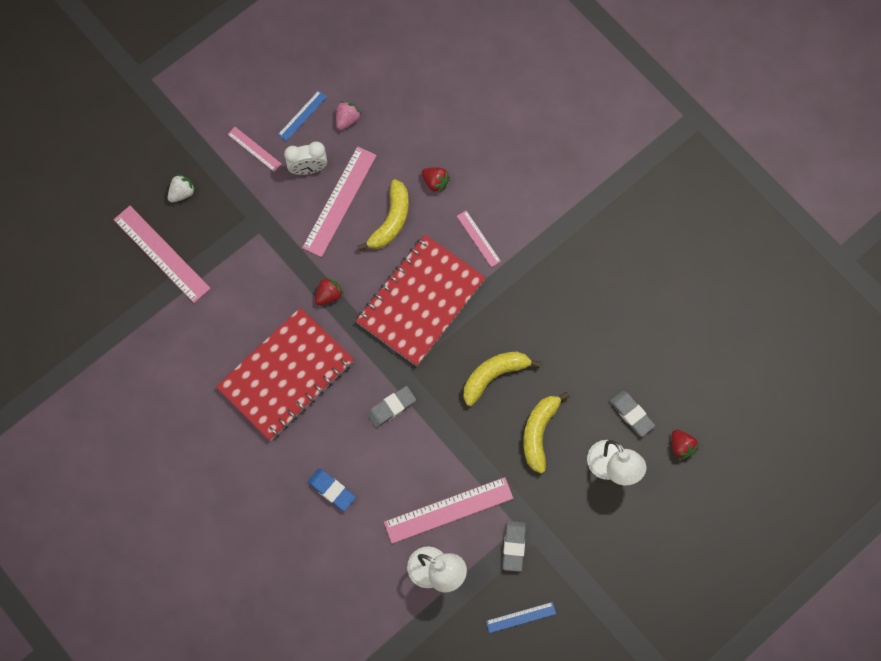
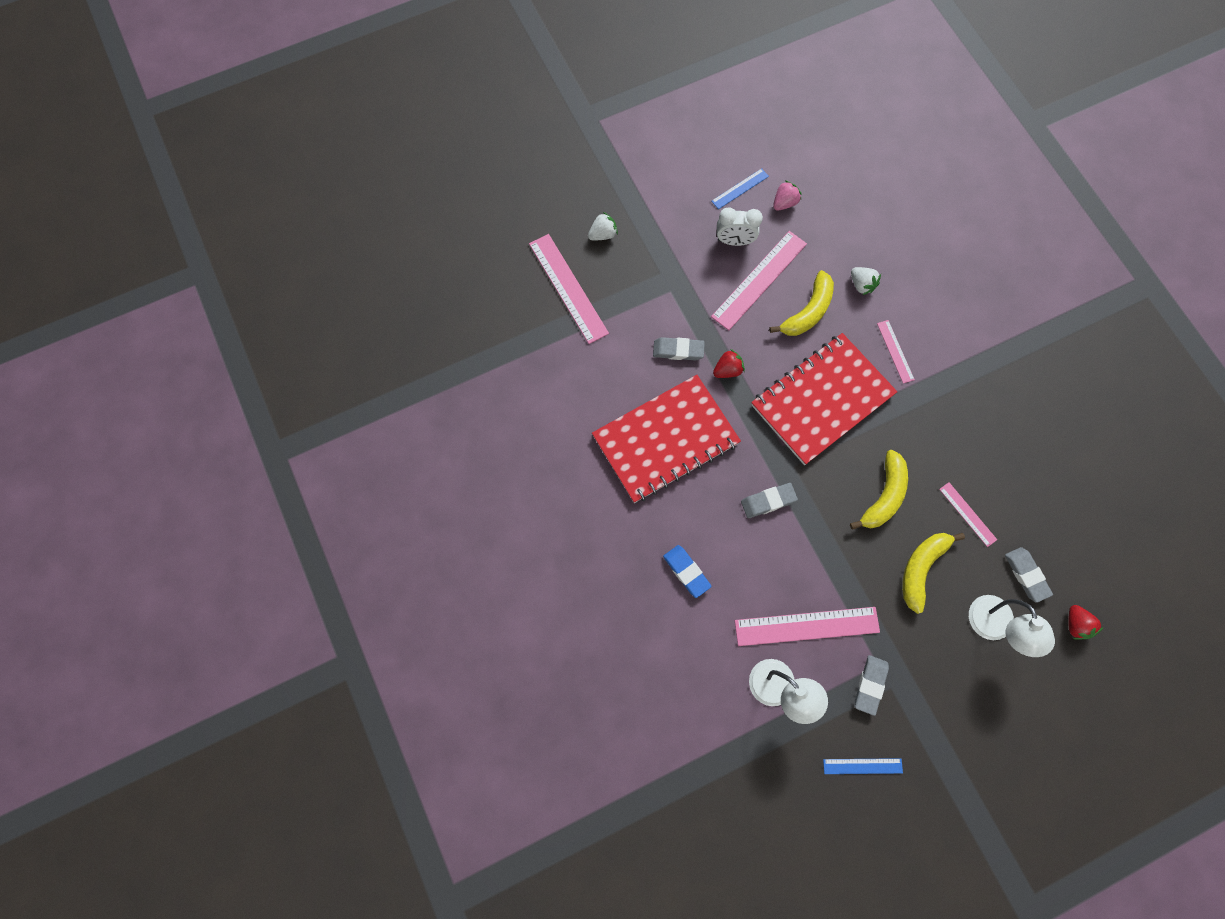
camera: 15 degrees right, 0 degrees up
pink ruler [227,127,281,172] -> pink ruler moved to [939,482,997,547]
red strawberry [422,167,450,193] -> white strawberry [851,267,881,295]
yellow banana [463,351,541,406] -> yellow banana turned 135 degrees clockwise [850,450,908,530]
none -> grey eraser [653,337,705,360]

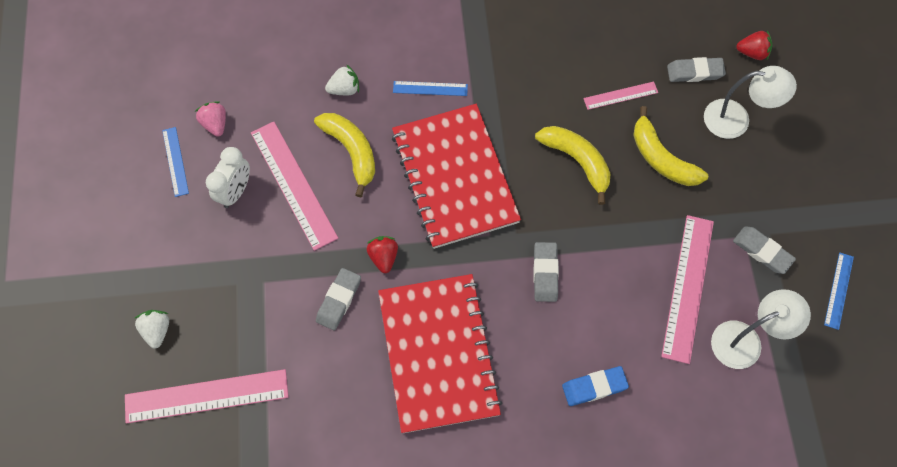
camera: 70 degrees left, 5 degrees down
pink ruler [877,320,915,384] -> blue ruler [393,81,468,96]

